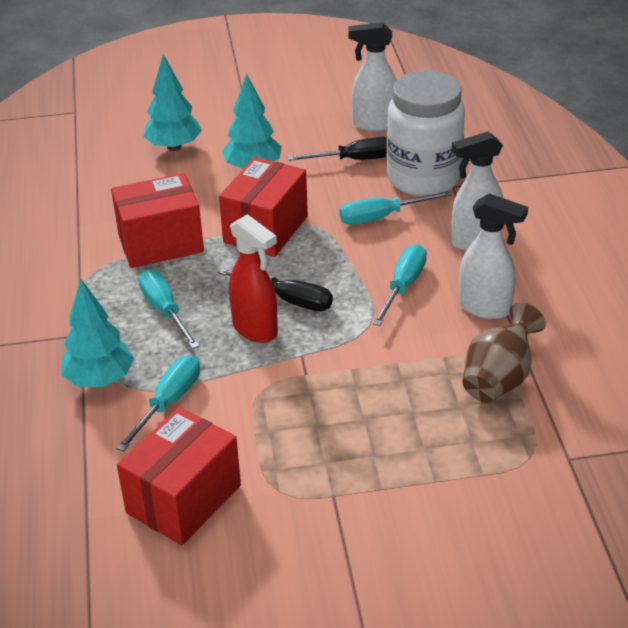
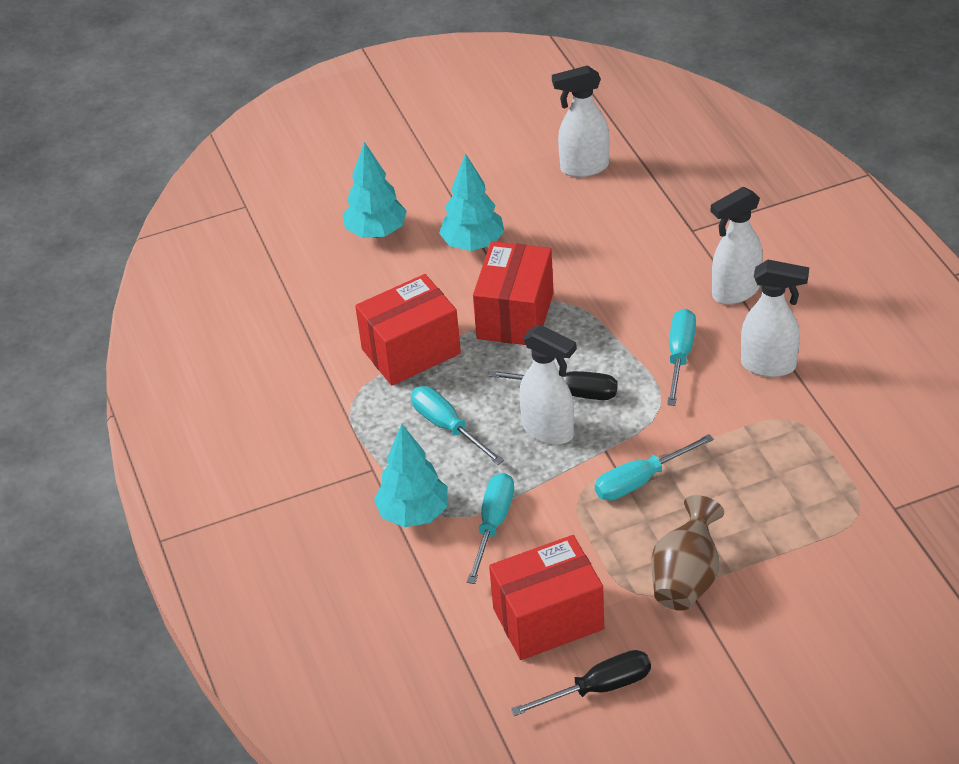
camera: 10 degrees left, 5 degrees up
red box [117,407,241,545] -> red box turned 45 degrees clockwise [489,535,604,660]
red spray bottle [229,214,278,343] -> white spray bottle [519,325,577,445]
black screwdriver [287,137,387,161] -> black screwdriver moved to [511,650,651,716]
turquoise screwdriver [339,191,451,225] -> turquoise screwdriver moved to [595,434,714,501]
white jar [387,70,465,196] -> none
brown vase [463,302,546,402] -> brown vase moved to [651,495,724,611]

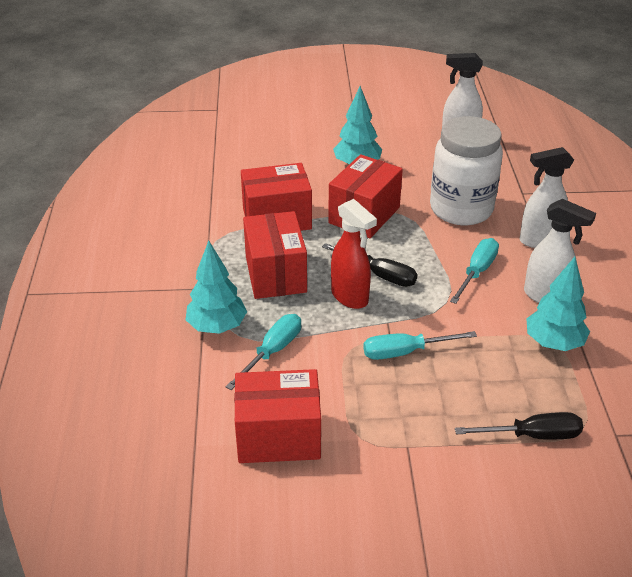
camera: 15 degrees right, 5 degrees down
turquoise tree [342,142,407,238] -> turquoise tree moved to [526,257,590,351]
turquoise screwdriver [411,386,504,465] -> red box [243,211,307,299]
black screwdriver [511,650,651,716] -> black screwdriver moved to [455,412,583,440]
white spray bottle [519,325,577,445] -> red spray bottle [331,199,377,309]
brown vase [651,495,724,611] -> none
none -> white jar [430,116,503,225]

